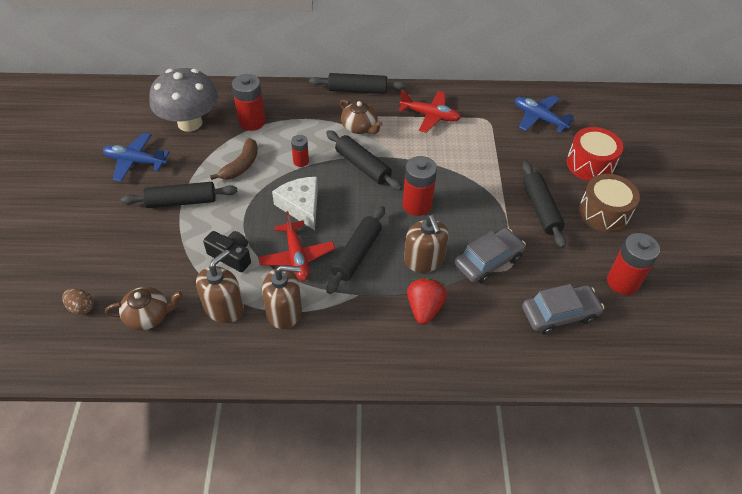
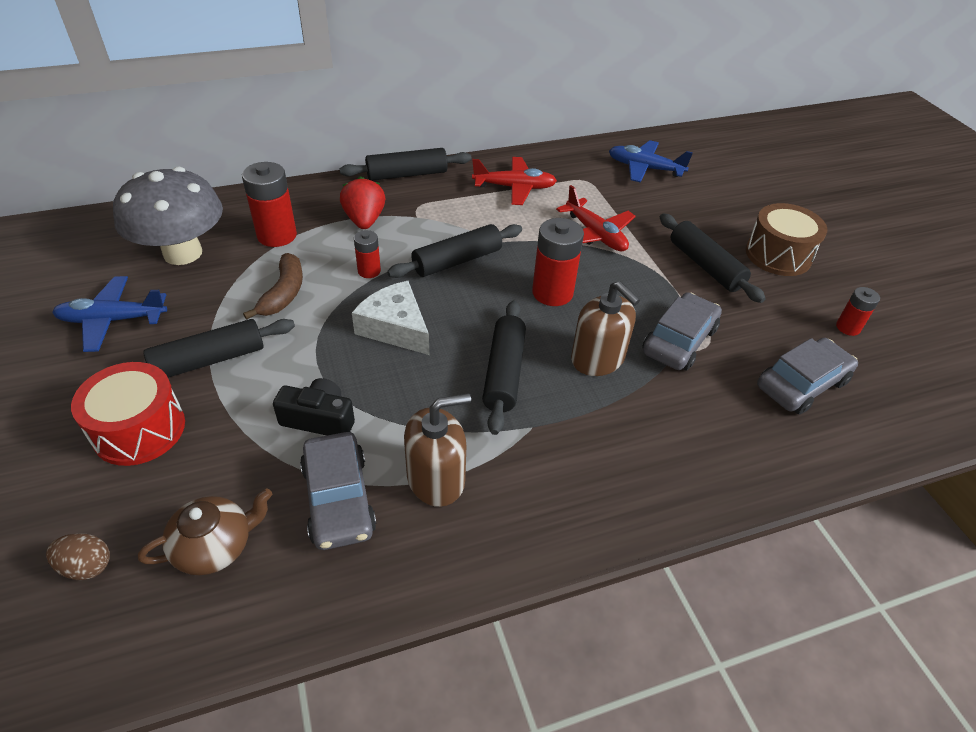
camera: 20 degrees left, 5 degrees down
brown soap dispenser [196,249,244,323] -> grey car [300,432,377,550]
red plane [258,211,335,281] -> red plane moved to [556,185,636,251]
black rolling pin [326,130,403,191] -> black rolling pin turned 60 degrees counterclockwise [387,224,522,278]
brown teapot [340,99,383,134] -> none
red strawberry [407,278,447,325] -> red strawberry moved to [340,176,385,229]
red drum [567,127,623,181] -> red drum moved to [71,362,185,466]
red battery [607,233,660,295] -> red battery [836,287,880,336], size x0.56

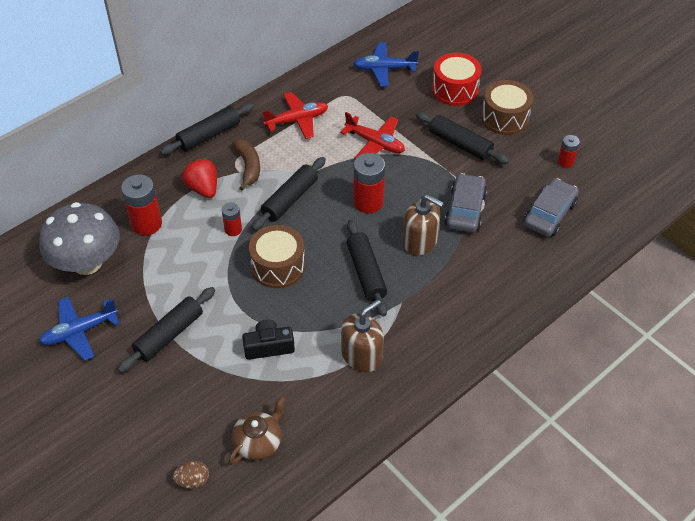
camera: 20 degrees left, 5 degrees up
red drum [71,362,185,466] -> red drum moved to [432,53,482,106]
brown banana [243,253,303,320] -> brown banana moved to [232,139,260,191]
grey car [300,432,377,550] -> none
white cheese [352,281,429,355] -> brown drum [249,225,305,288]

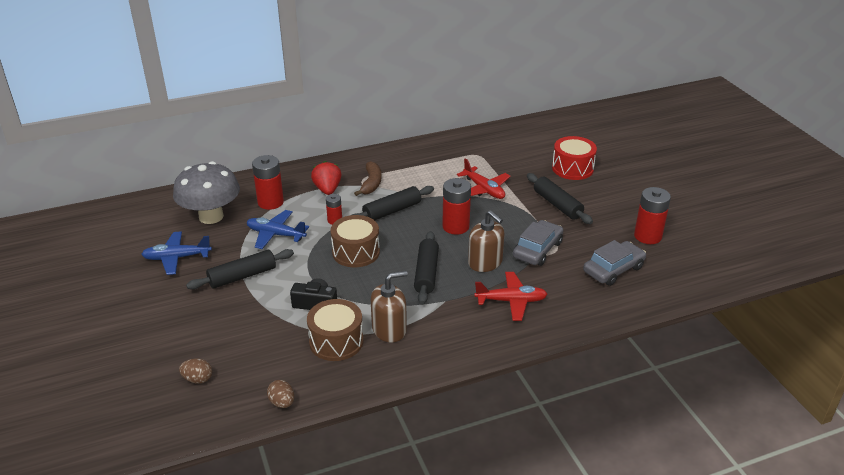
camera: 20 degrees right, 15 degrees down
black rolling pin [160,103,254,155] -> none
brown teapot [229,396,286,464] -> none
red plane [262,92,328,139] -> red plane moved to [474,272,547,321]
blue plane [353,43,419,87] -> blue plane moved to [247,210,309,249]
brown drum [481,80,533,135] -> brown drum moved to [307,299,363,361]
red battery [558,135,580,168] -> red battery [634,187,671,244], size x1.78
none -> brown egg [267,380,294,408]

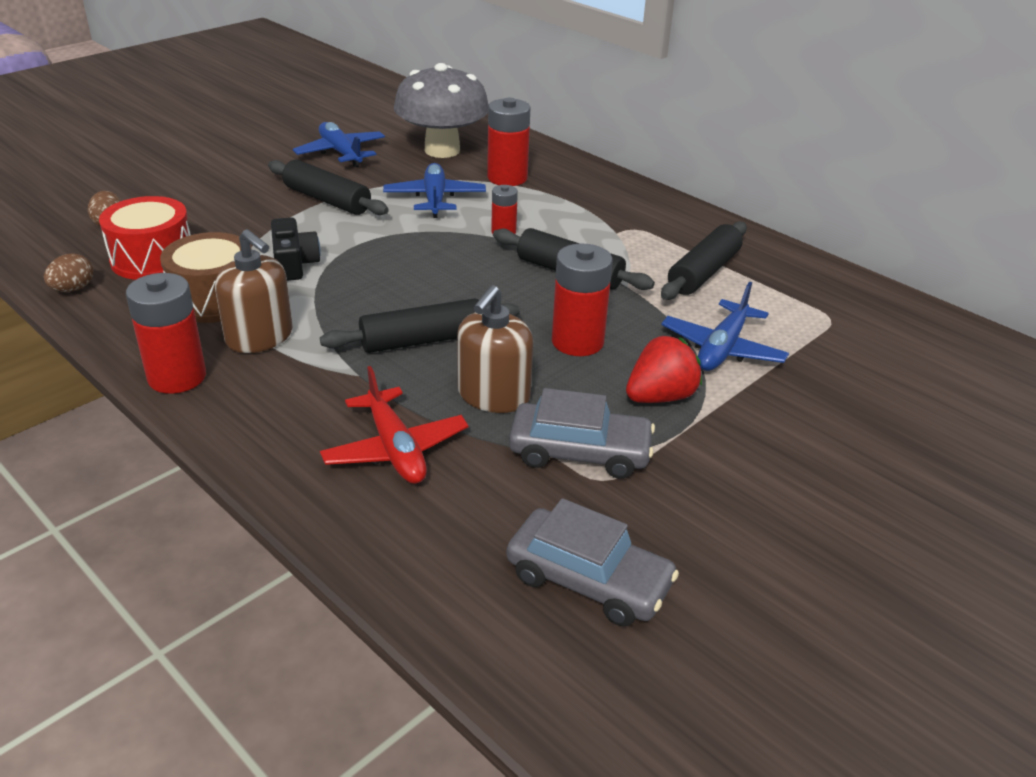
camera: 65 degrees right, 0 degrees up
red strawberry [311,161,341,195] -> red strawberry moved to [626,336,702,403]
brown drum [330,215,380,267] -> none
brown banana [354,161,381,196] -> none
red plane [457,158,511,199] -> blue plane [661,282,789,371]
black rolling pin [527,173,593,224] -> black rolling pin moved to [661,221,747,300]
red drum [552,136,597,180] -> red drum moved to [99,196,191,280]
red battery [634,187,671,244] -> red battery moved to [126,273,206,394]

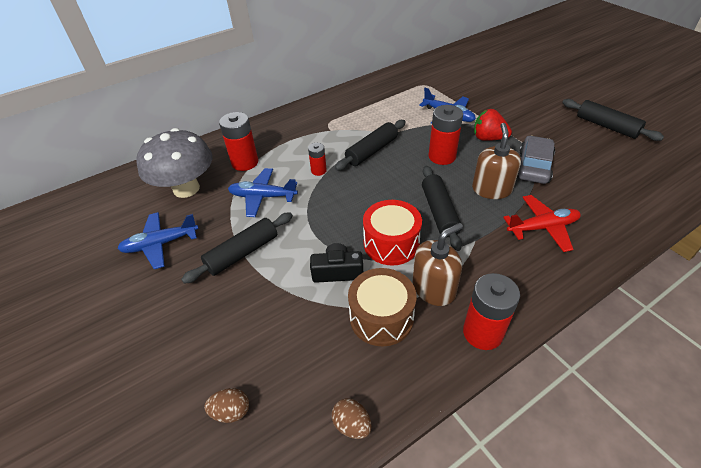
camera: 75 degrees left, 10 degrees up
red drum [99,196,191,280] -> red drum moved to [363,200,422,266]
brown soap dispenser [457,285,533,413] -> brown soap dispenser turned 120 degrees counterclockwise [472,123,521,199]
grey car [506,498,679,626] -> none
red strawberry [626,336,702,403] -> red strawberry turned 45 degrees counterclockwise [474,109,512,141]
black rolling pin [661,221,747,300] -> black rolling pin moved to [562,99,664,141]

